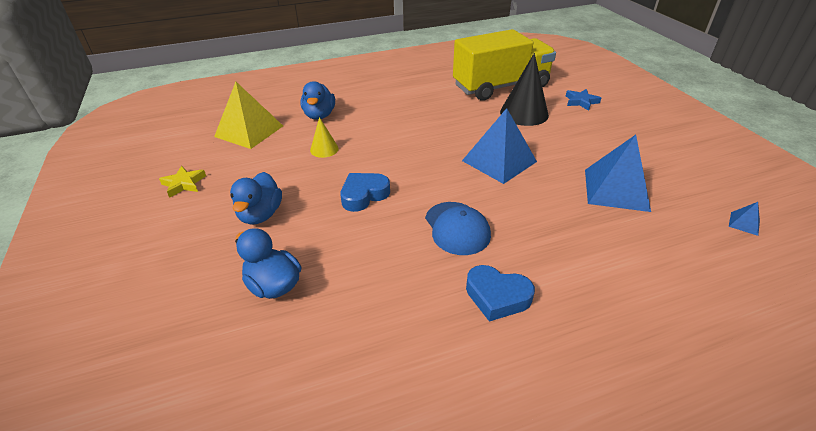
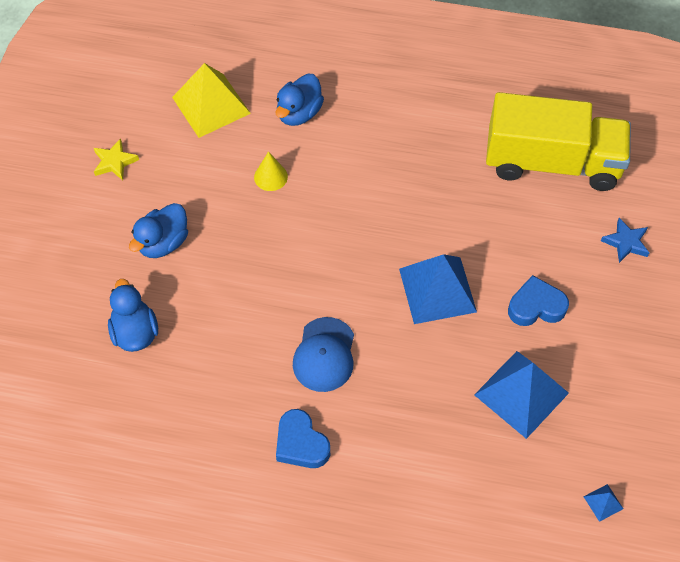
camera: 30 degrees right, 20 degrees up
blue heart [340,173,390,212] -> blue heart moved to [508,275,569,326]
black cone [500,53,549,126] -> none

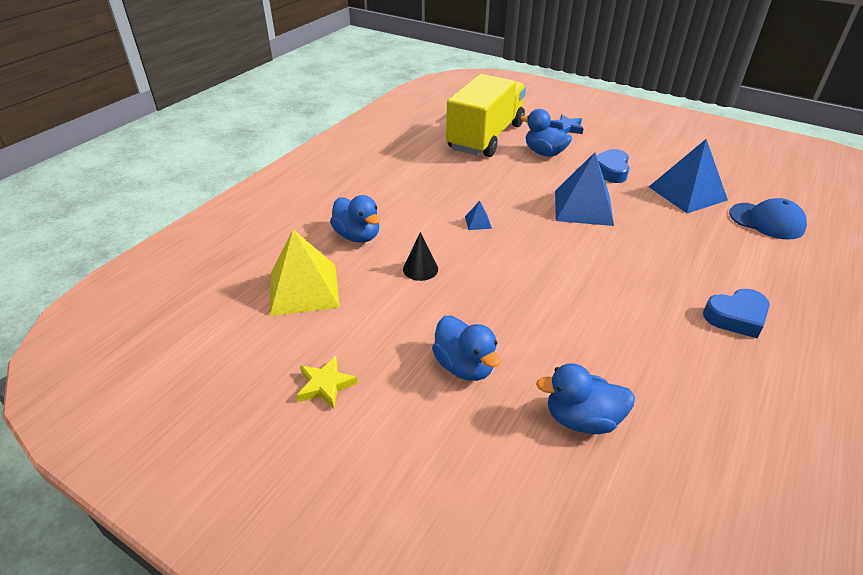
camera: 70 degrees left, 20 degrees down
yellow cone [254,151,288,191] -> black cone [403,232,438,281]
blue cap [293,317,354,392] -> blue cap moved to [729,198,807,240]
blue pyramid [584,484,623,522] -> blue pyramid moved to [465,201,492,230]
none -> blue duck [521,109,572,157]

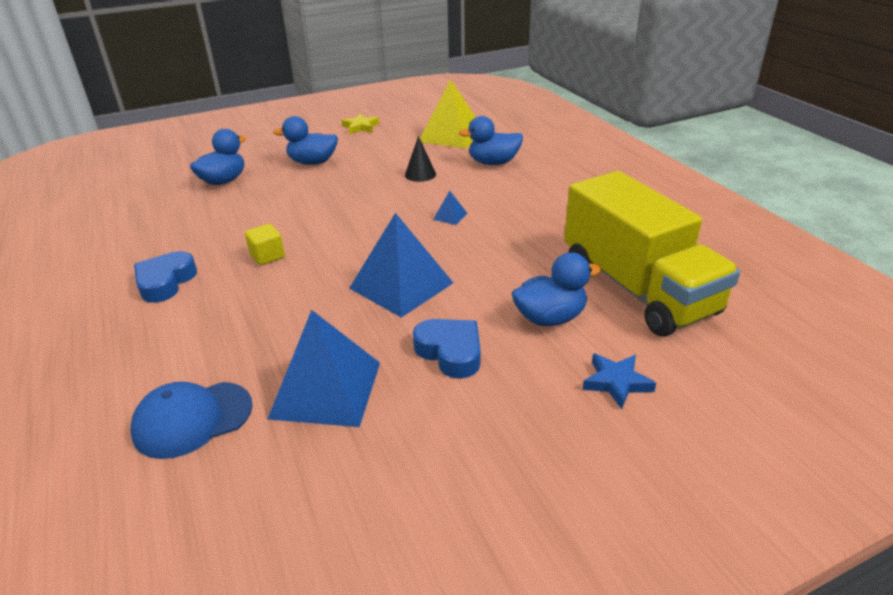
camera: 125 degrees right, 5 degrees down
none -> yellow cube [245,224,285,265]

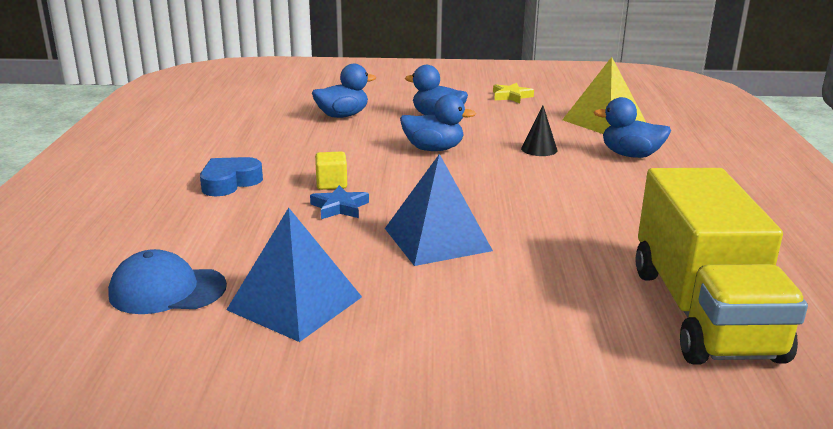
camera: 25 degrees right, 10 degrees down
blue heart [413,319,480,379] -> none
blue pyramid [433,191,467,225] -> none
blue duck [512,252,601,326] -> blue duck moved to [400,94,476,151]
blue star [582,353,656,409] -> blue star moved to [310,185,369,219]

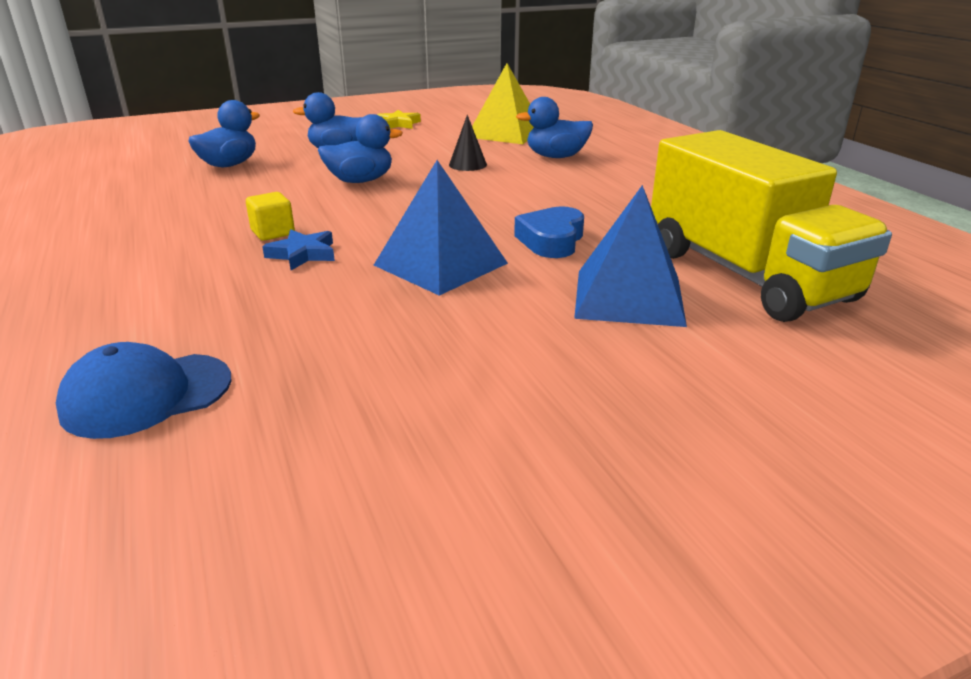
camera: 25 degrees left, 5 degrees up
blue heart [200,157,263,196] -> blue heart moved to [514,206,584,258]
blue pyramid [226,208,362,342] -> blue pyramid moved to [574,185,687,327]

